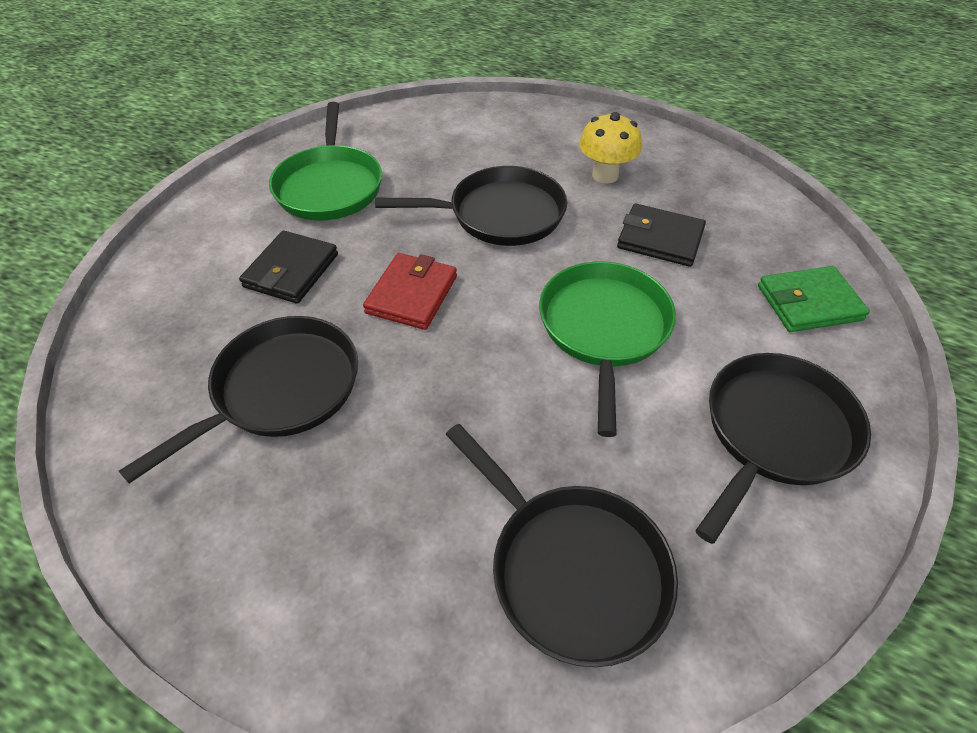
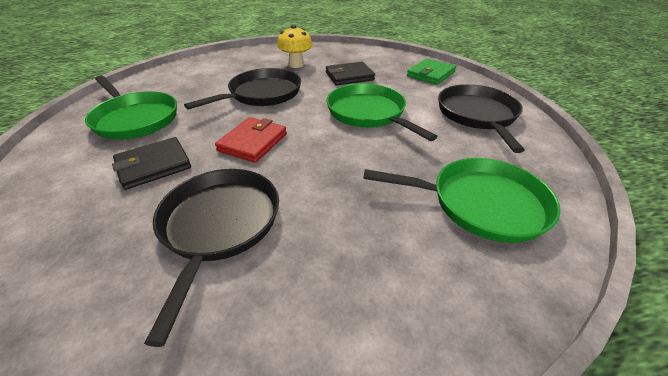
camera: 40 degrees left, 10 degrees down
black wallet [239,231,338,304] -> black wallet turned 75 degrees clockwise [112,137,191,190]
red wallet [363,253,457,330] -> red wallet turned 45 degrees clockwise [215,117,287,163]
black pan [445,424,678,667] -> green pan [363,158,560,243]

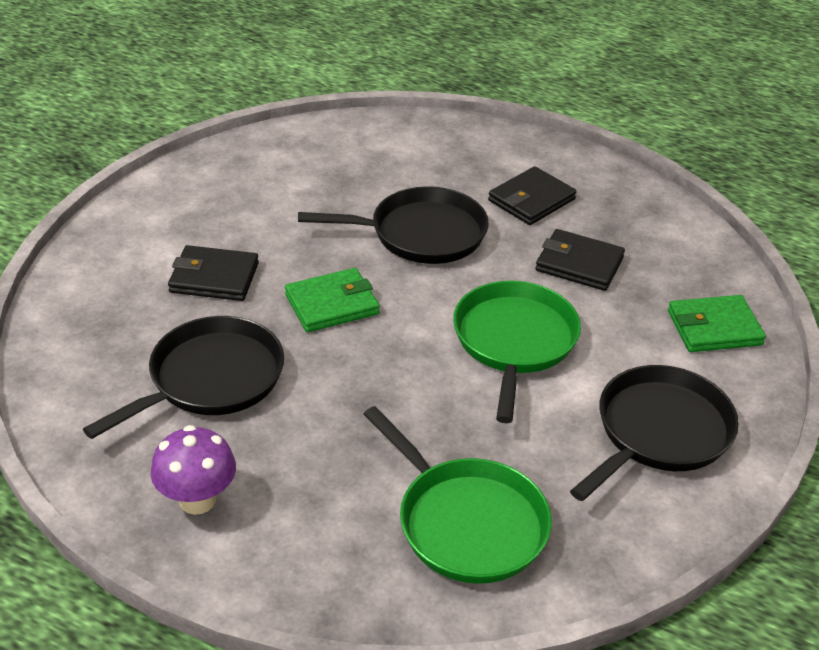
camera: 40 degrees right, 0 degrees up
green pan [85,75,177,139] -> none
red wallet [215,117,287,163] -> green wallet [285,268,380,332]
yellow mushroom [277,25,313,68] -> black wallet [488,166,577,225]
none -> purple mushroom [151,425,236,515]

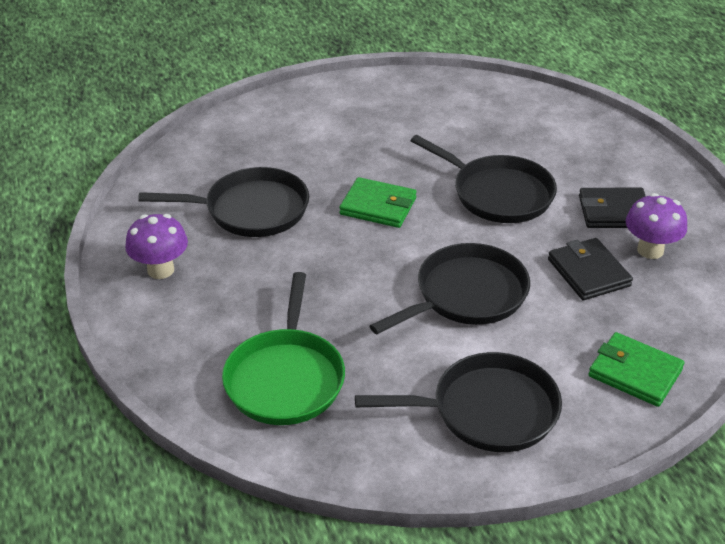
camera: 45 degrees right, 0 degrees up
black wallet [168,245,259,301] -> none
green pan [453,281,581,423] -> black pan [370,243,530,334]
none -> purple mushroom [626,193,687,259]

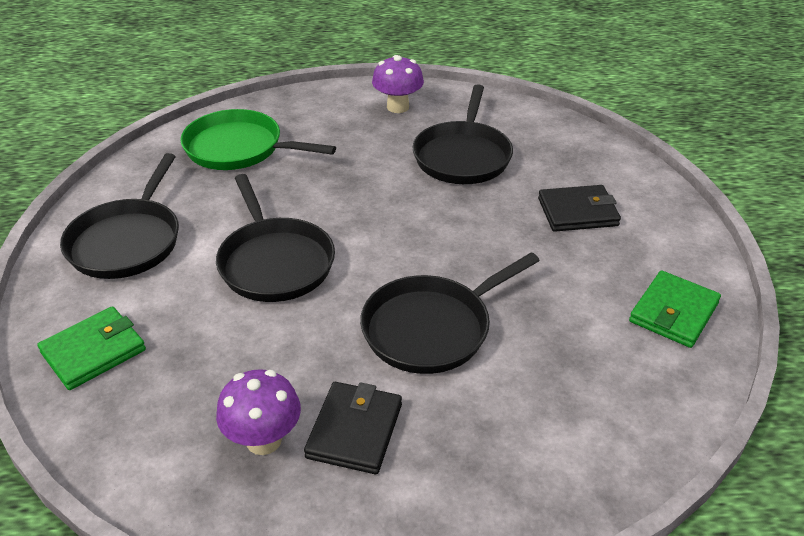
camera: 105 degrees right, 0 degrees up
green wallet [339,177,417,228] -> green wallet moved to [629,270,721,348]
black wallet [548,238,633,300] -> black wallet moved to [538,185,621,232]

